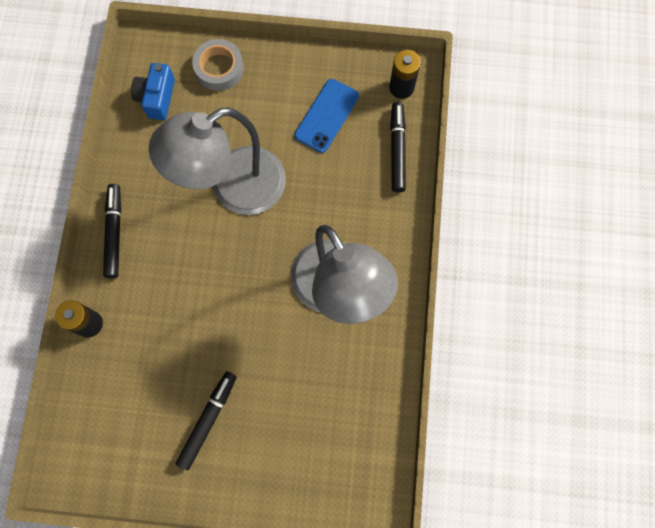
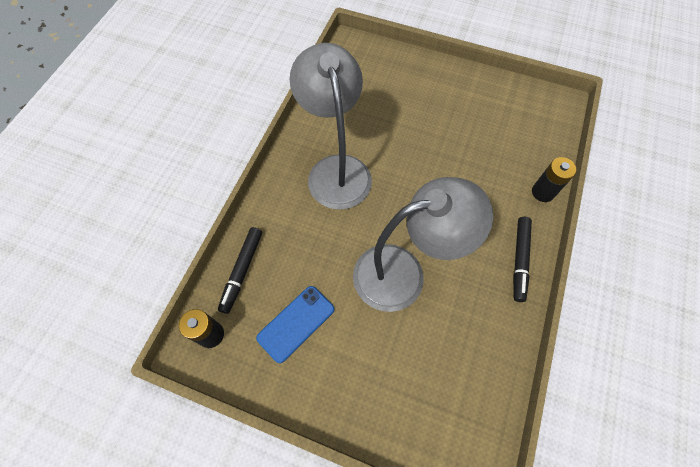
camera: 165 degrees left, 10 degrees down
blue camera [131,63,175,120] -> none
black marker [176,371,237,470] -> none
grey tape [192,39,244,91] -> none

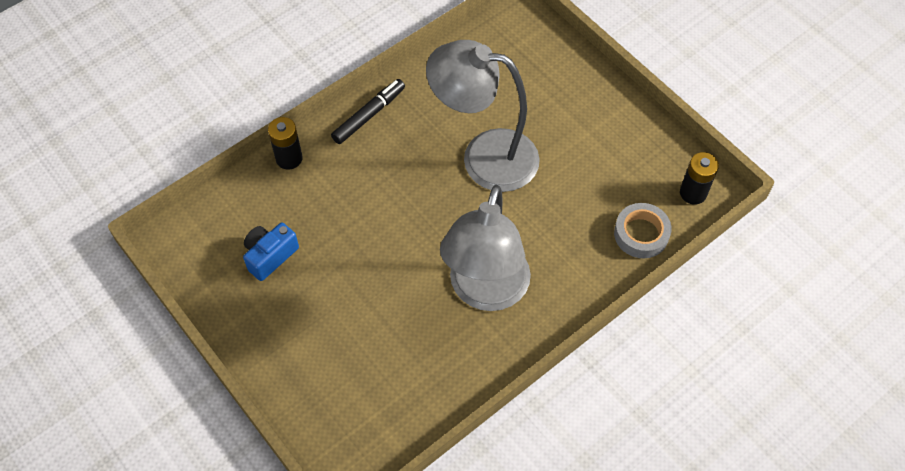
camera: 150 degrees left, 5 degrees down
black marker [218,227,262,314] -> grey tape [614,203,672,258]
blue phone [256,286,334,363] -> none
none -> blue camera [243,223,299,281]

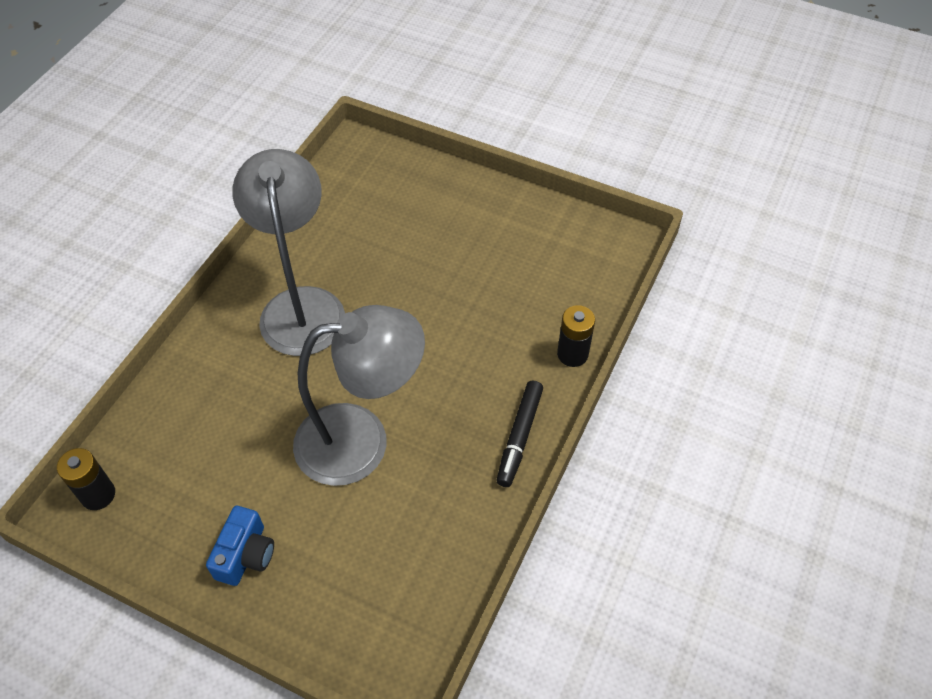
camera: 155 degrees right, 5 degrees down
blue camera [243,223,299,281] -> blue camera moved to [206,506,274,586]
grey tape [614,203,672,258] -> none

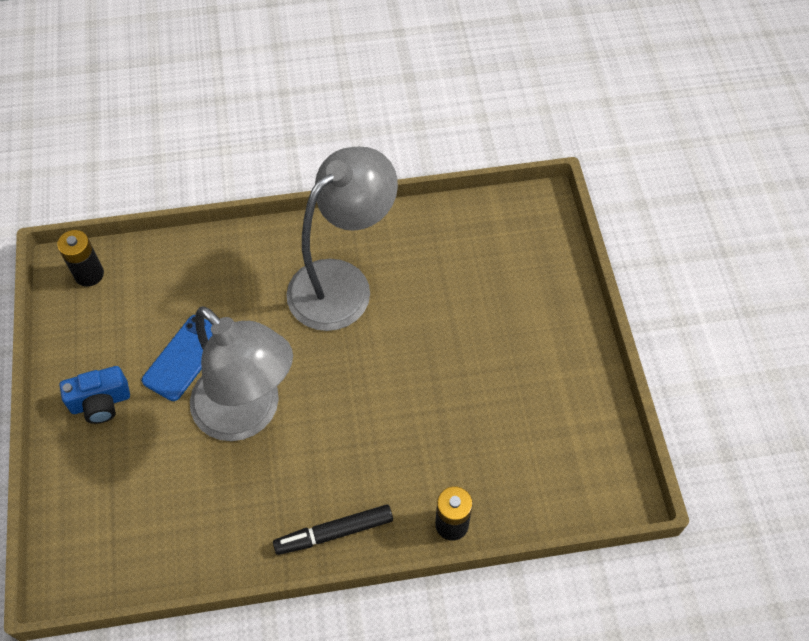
camera: 55 degrees right, 5 degrees up
none -> blue phone [142,315,212,401]

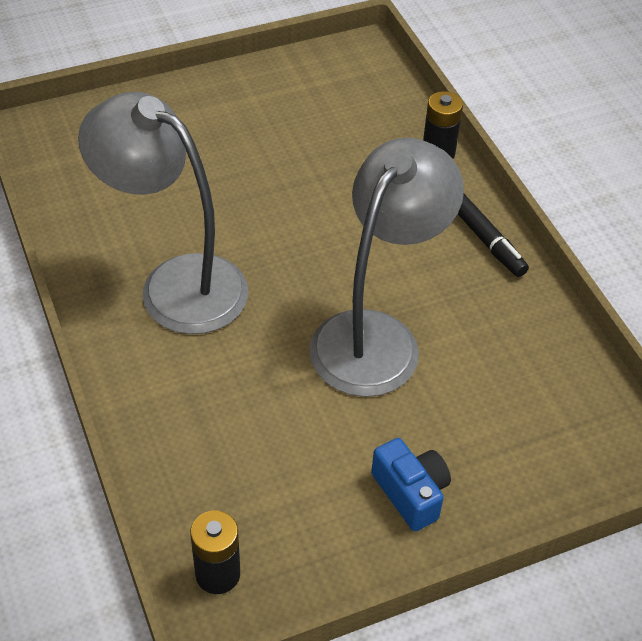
camera: 105 degrees left, 10 degrees down
blue phone [142,315,212,401] -> none

